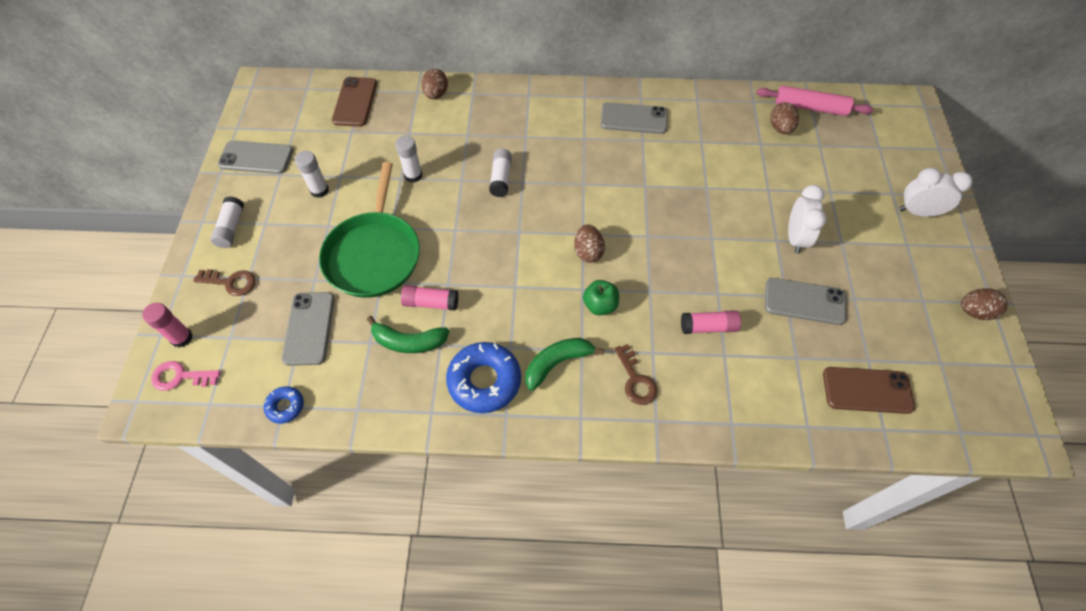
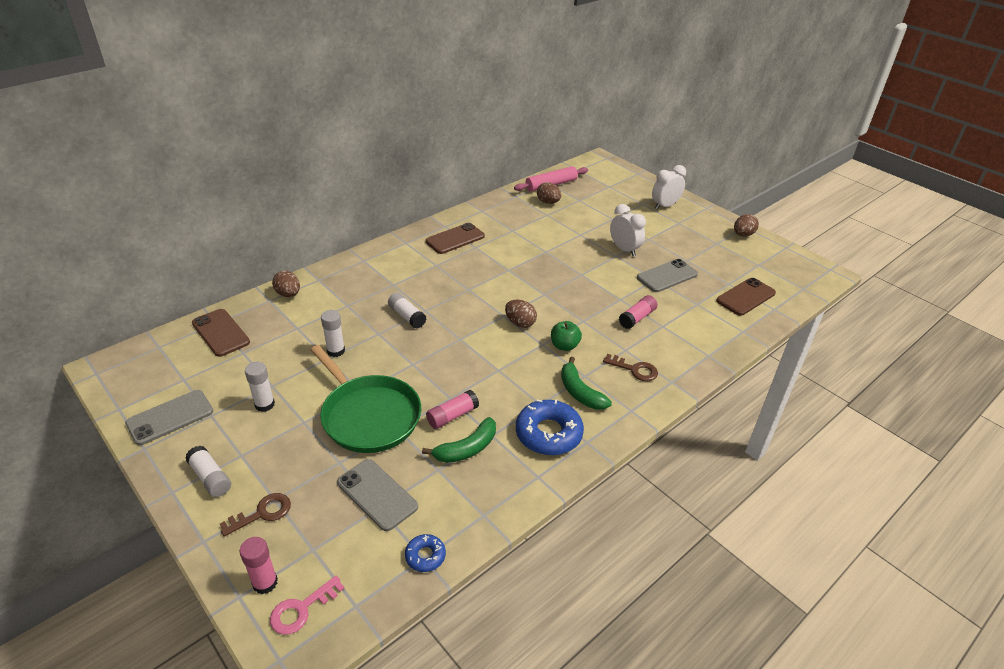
camera: 45 degrees left, 20 degrees down
green banana [525,338,605,391] -> green banana turned 45 degrees counterclockwise [561,357,612,410]
grey phone [600,102,668,134] -> brown phone [426,223,485,254]

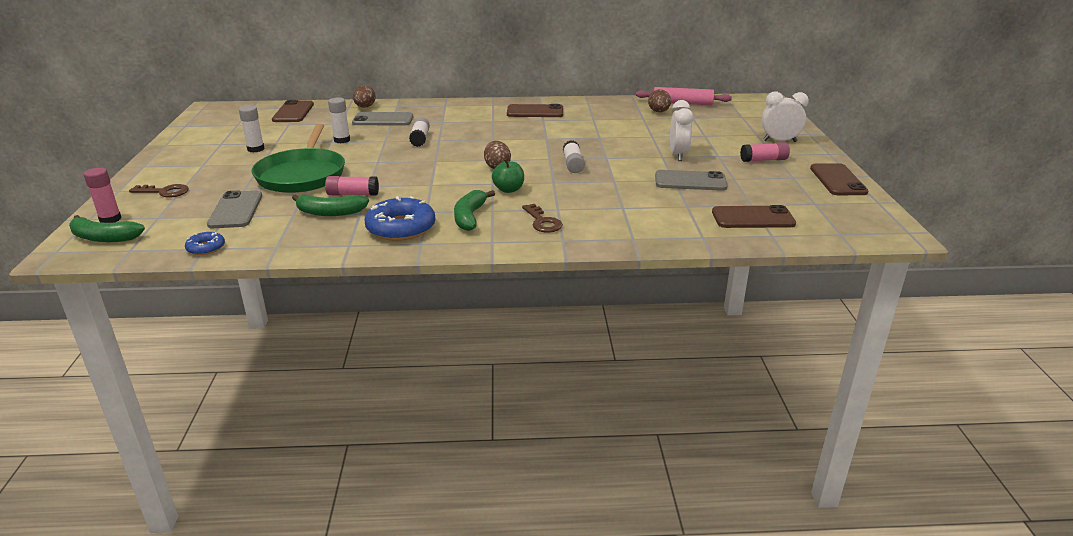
camera: 40 degrees right, 10 degrees down
grey phone [125,390,213,445] -> grey phone moved to [352,112,413,126]
white glue stick [185,446,231,497] -> white glue stick moved to [563,140,585,173]
pink key [270,576,344,635] -> green banana [69,215,145,242]
pink glue stick [619,295,657,329] -> pink glue stick moved to [740,142,790,162]
brown egg [734,214,759,237] -> brown phone [810,163,869,195]

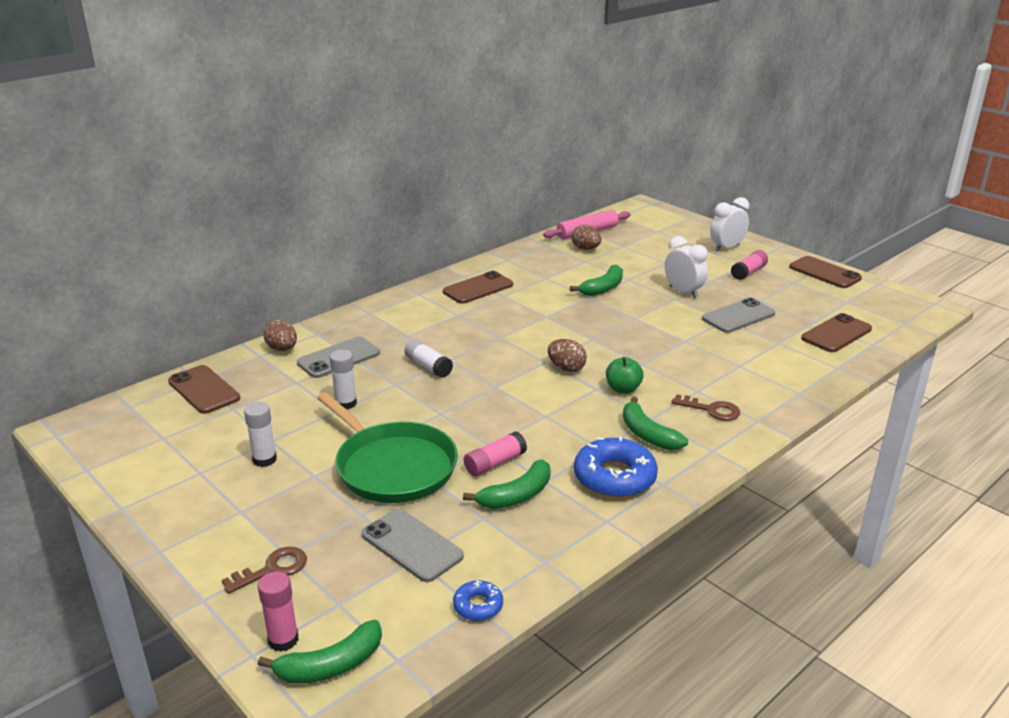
camera: 40 degrees left, 0 degrees up
white glue stick [563,140,585,173] -> none
none -> green banana [570,264,623,296]

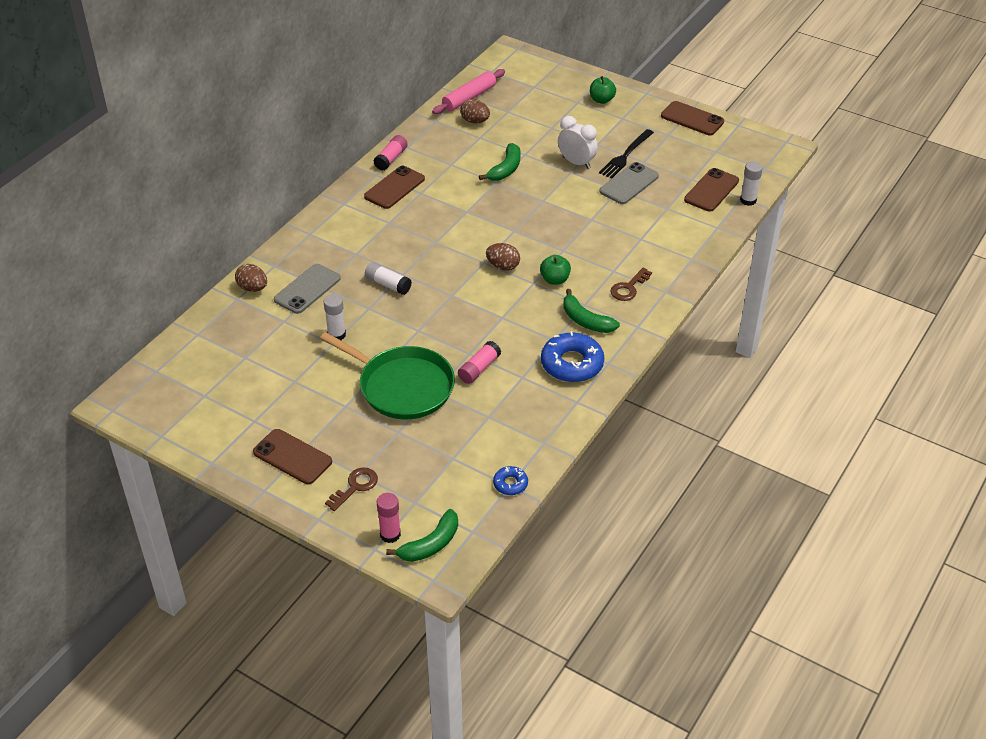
camera: 15 degrees left, 15 degrees up
brown phone [168,365,240,414] -> brown phone moved to [253,429,332,484]
white glue stick [244,402,277,467] -> white glue stick moved to [740,161,763,206]
grey phone [362,509,464,582] -> none
green banana [463,460,551,509] -> none
brown key [672,394,740,421] -> brown key turned 120 degrees clockwise [610,268,652,301]
white clock [710,197,749,252] -> green apple [590,76,616,104]
pink glue stick [731,250,768,280] -> pink glue stick moved to [374,135,408,171]
none -> black fork [599,129,654,179]

